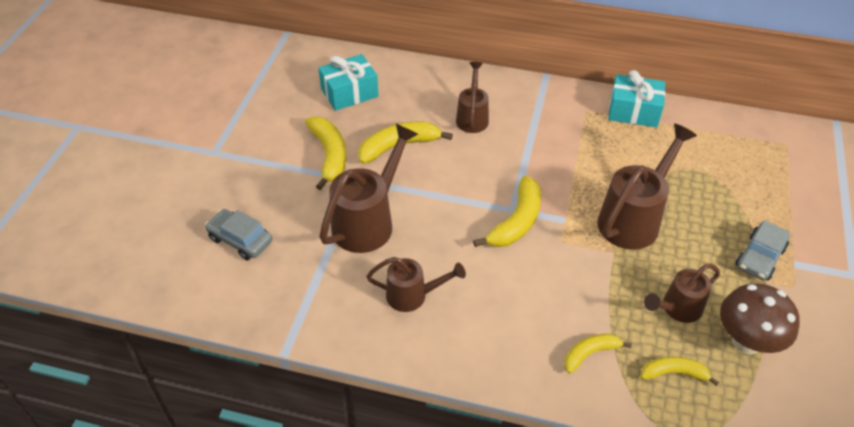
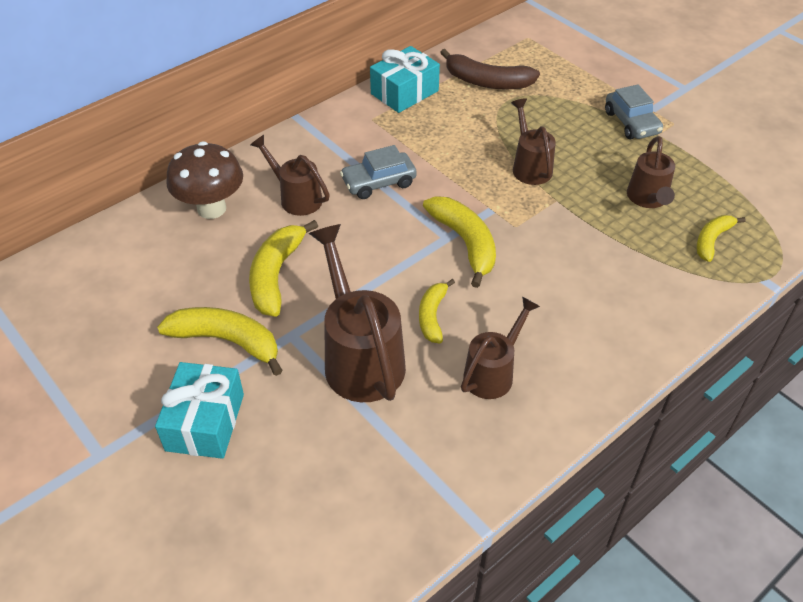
camera: 55 degrees left, 0 degrees up
grey car [205,209,272,260] -> grey car moved to [340,145,417,199]
turquoise gift [318,54,379,111] -> turquoise gift moved to [155,362,244,459]
yellow banana [564,334,632,374] -> yellow banana moved to [419,279,455,343]
brown watering can [598,123,697,250] -> brown watering can [511,98,556,185], size x0.60
brown mushroom [720,283,800,354] -> brown mushroom moved to [166,141,243,219]
none -> brown banana [440,49,540,89]

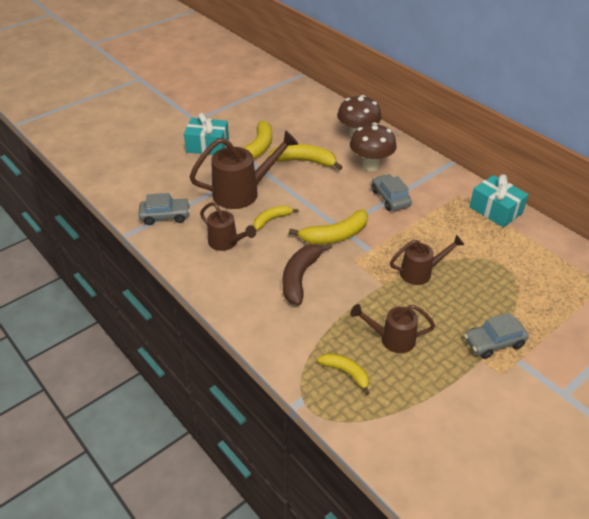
camera: 90 degrees right, 5 degrees down
brown watering can [250,135,330,216] -> brown mushroom [350,123,397,171]
yellow banana [419,279,455,343] -> yellow banana turned 45 degrees counterclockwise [254,206,298,230]
brown banana [440,49,540,89] -> brown banana moved to [283,243,332,305]
none -> grey car [138,193,190,225]

